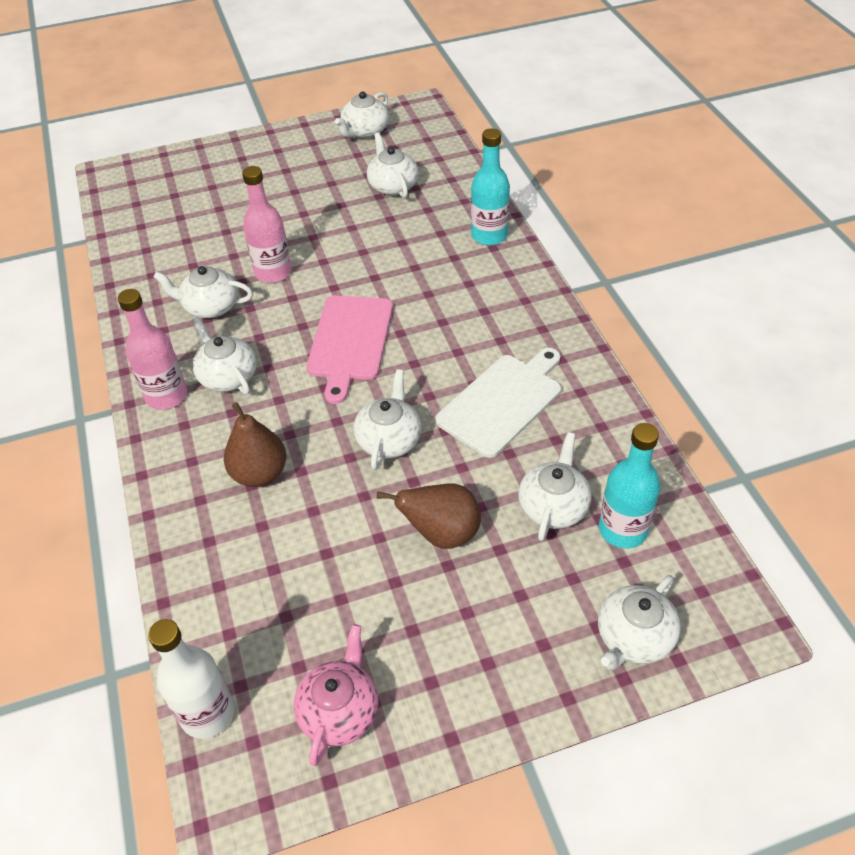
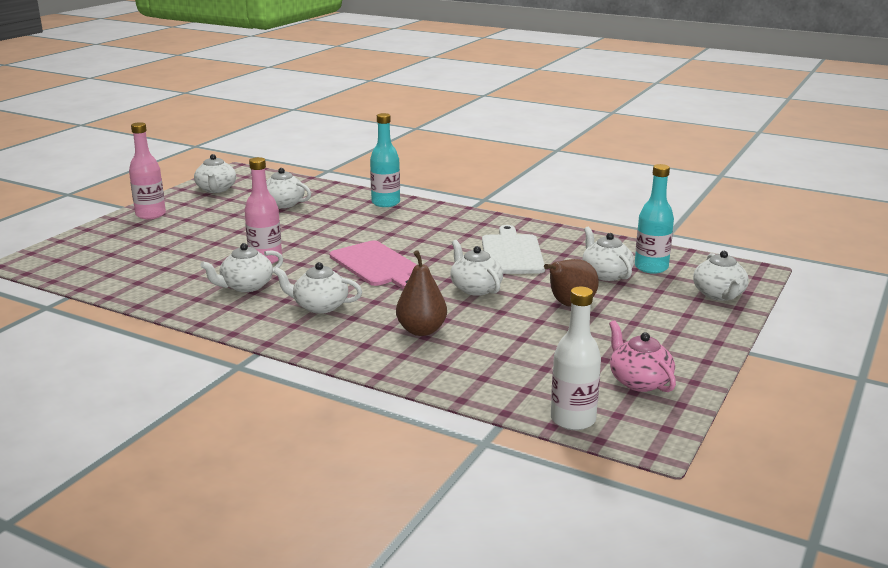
camera: 45 degrees left, 25 degrees down
pink bottle [118,289,187,410] -> pink bottle moved to [129,122,166,219]

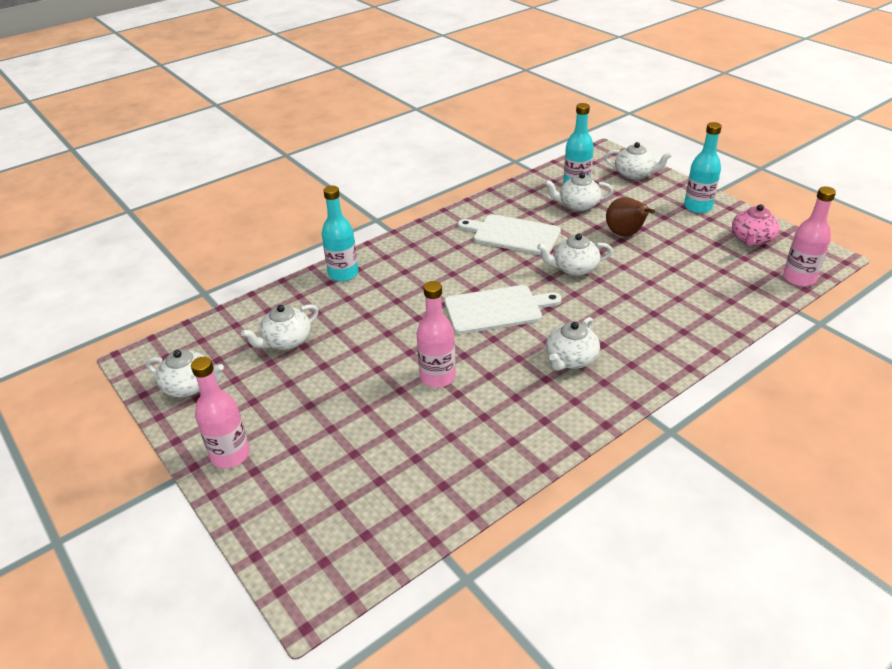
camera: 65 degrees left, 15 degrees up
white teapot [200,243,283,292] -> none
pink cutting board [330,240,417,289] -> white cutting board [444,285,562,334]
brown pear [396,250,447,336] -> none
white bottle [551,287,601,430] -> pink bottle [783,187,836,286]
pink teapot [609,320,676,392] -> pink teapot turned 60 degrees counterclockwise [732,204,779,246]
none -> turquoise bottle [684,122,722,213]

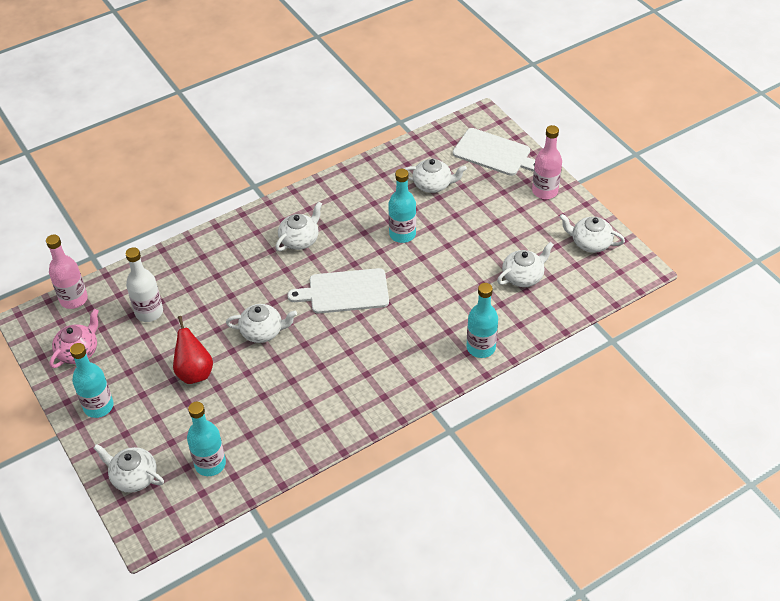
camera: 175 degrees left, 10 degrees up
pink bottle [417,281,456,388] -> turquoise bottle [388,169,416,243]
white cutting board [458,214,561,255] -> white cutting board moved to [453,128,535,176]
white teapot [545,172,613,211] -> white teapot moved to [405,159,467,193]
brown pear [606,197,655,236] -> red pear [173,316,213,384]
none -> white bottle [126,247,163,322]

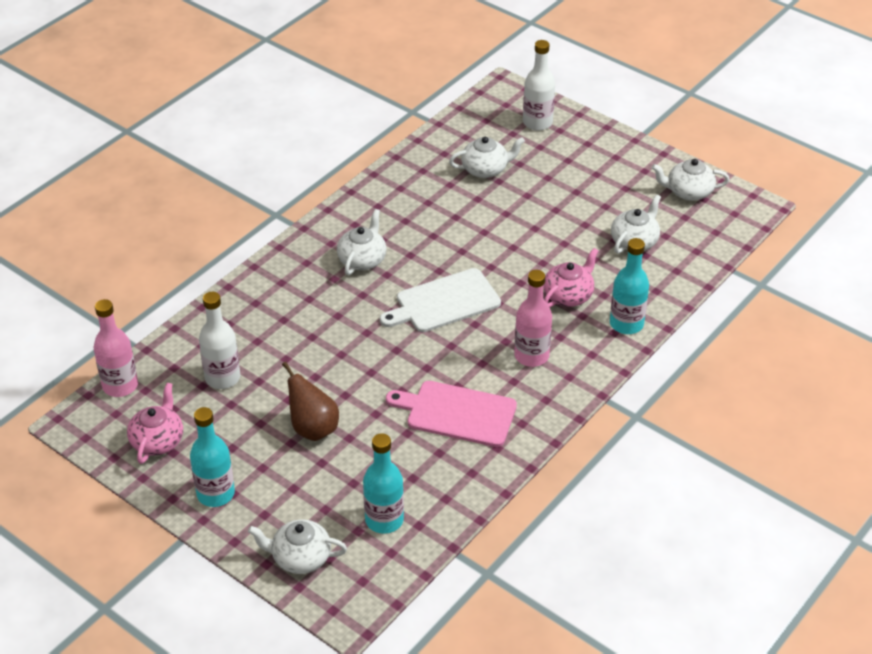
camera: 20 degrees left, 5 degrees down
red pear [173,316,213,384] -> brown pear [282,362,339,441]
white teapot [226,304,297,343] -> none
turquoise bottle [388,169,416,243] -> none
white cutting board [453,128,535,176] -> white bottle [523,40,555,131]
pink bottle [532,125,562,199] -> pink bottle moved to [514,270,552,367]
none -> pink cutting board [386,381,517,447]
none -> pink teapot [544,248,598,307]

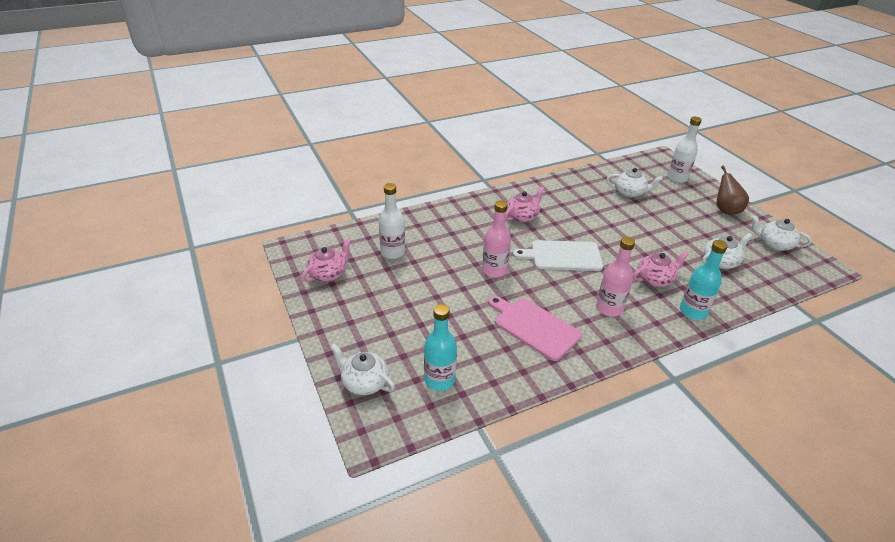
camera: 25 degrees right, 5 degrees down
pink bottle [94,299,138,397] -> pink bottle moved to [482,200,511,278]
turquoise bottle [190,407,235,507] -> none
brown pear [282,362,339,441] -> brown pear moved to [717,166,749,215]
white teapot [337,209,386,275] -> pink teapot [505,187,545,223]

